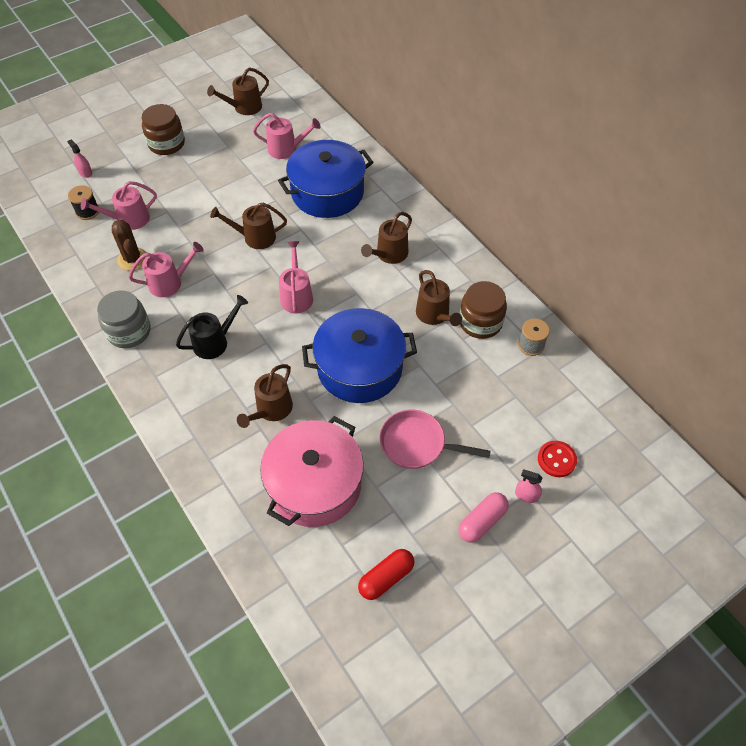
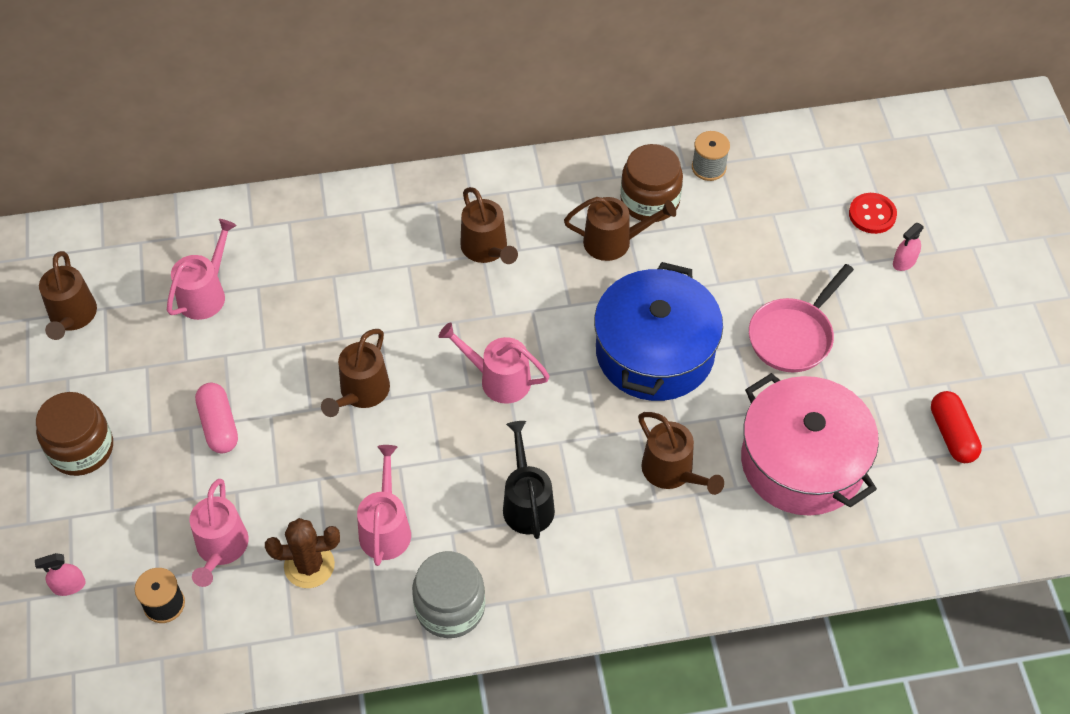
camera: 65 degrees left, 0 degrees up
blue pot [278,140,374,218] -> none
pink capsule [459,492,509,543] -> pink capsule moved to [195,383,238,453]

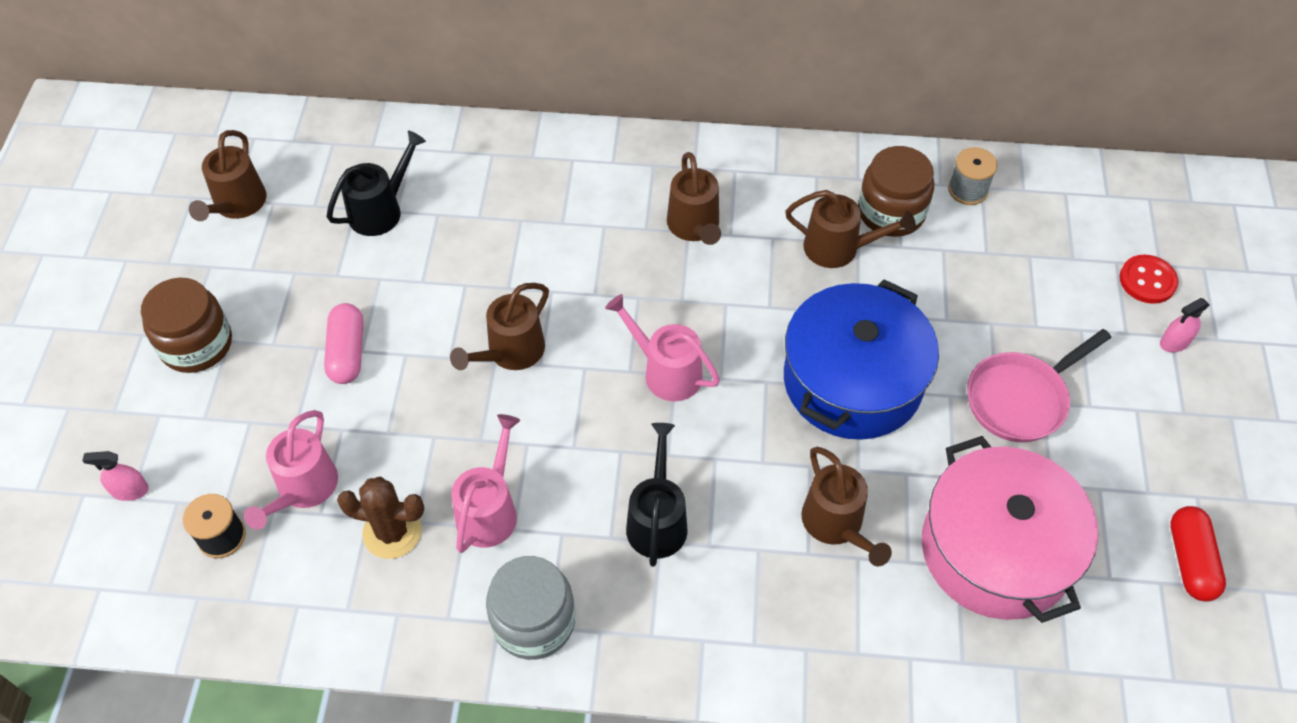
camera: 15 degrees right, 0 degrees up
pink watering can [167,219,237,320] -> black watering can [327,131,426,236]

